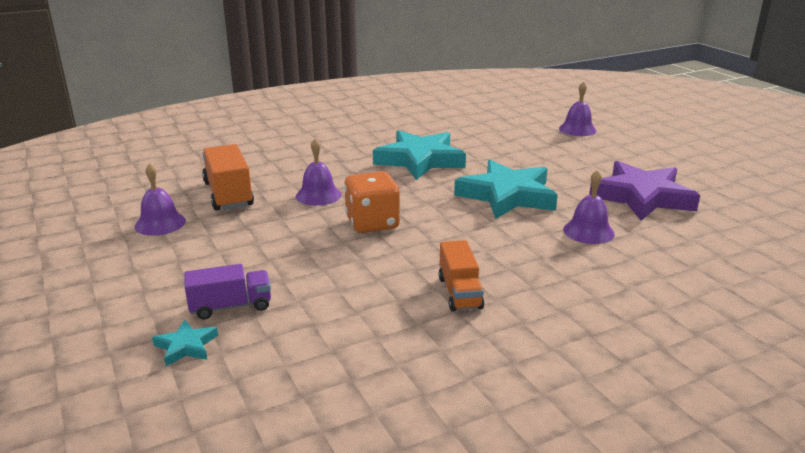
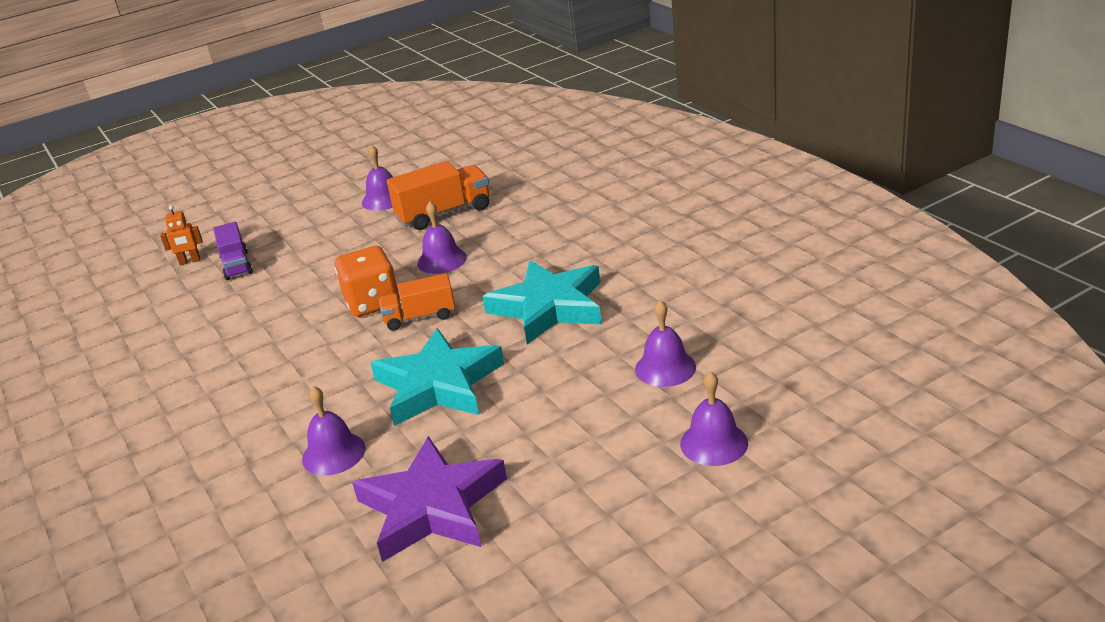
camera: 90 degrees right, 5 degrees up
turquoise star [152,319,218,366] -> orange robot [160,205,203,265]
orange truck [439,240,484,312] -> orange truck moved to [379,273,455,331]
none -> purple bell [635,300,696,387]

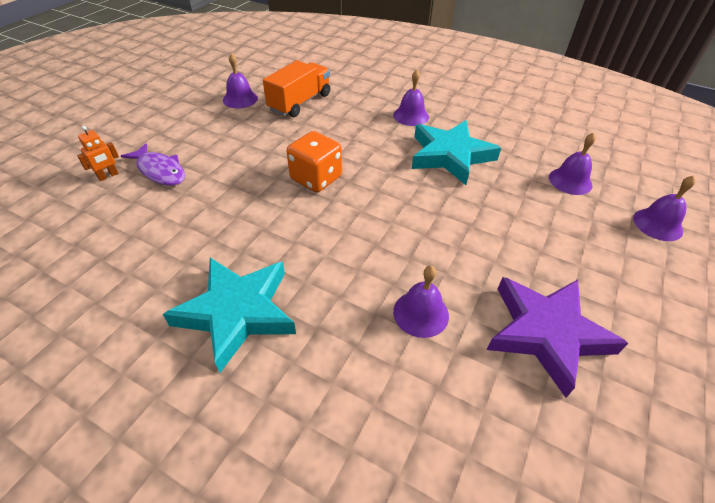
camera: 35 degrees left, 15 degrees up
purple truck [213,222,253,280] -> purple fish [121,143,185,186]
turquoise star [370,328,504,426] -> turquoise star moved to [163,258,296,373]
orange truck [379,273,455,331] -> none
purple bell [417,201,467,274] -> purple bell moved to [393,70,429,126]

